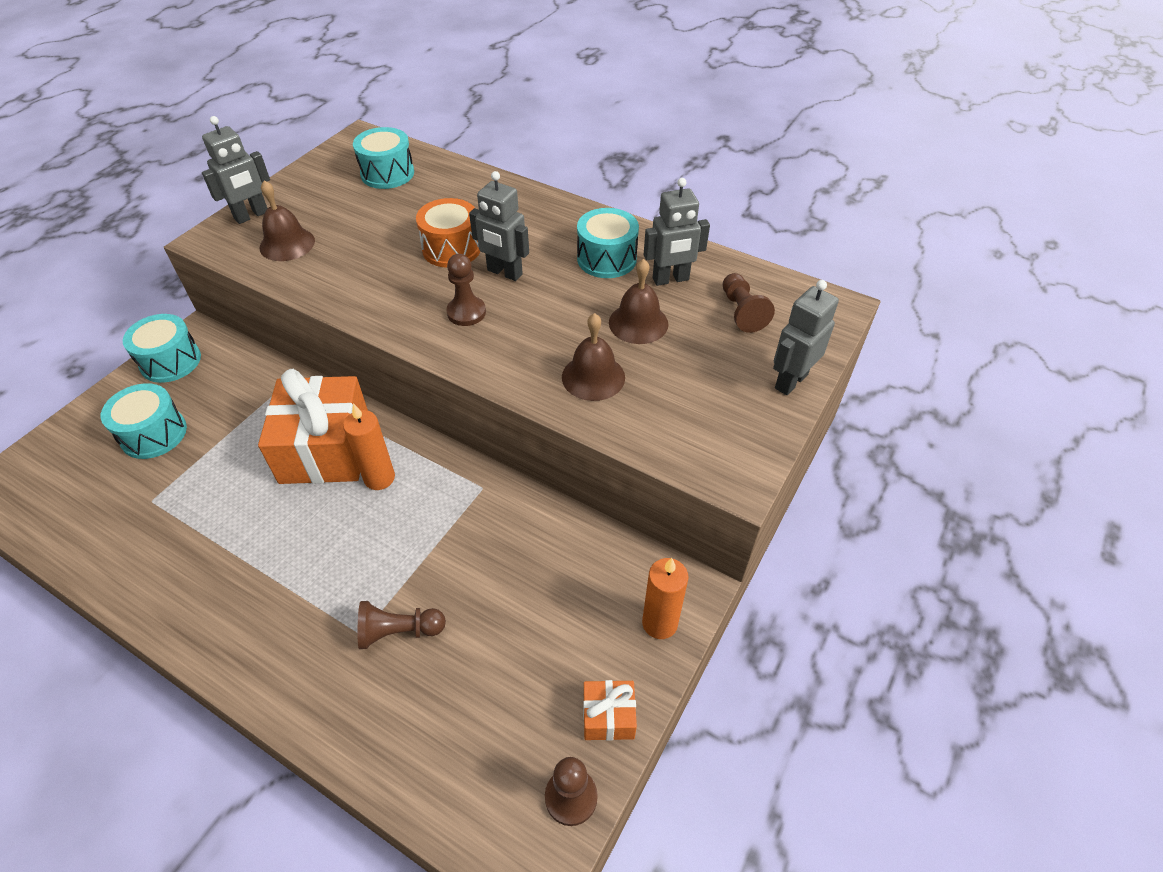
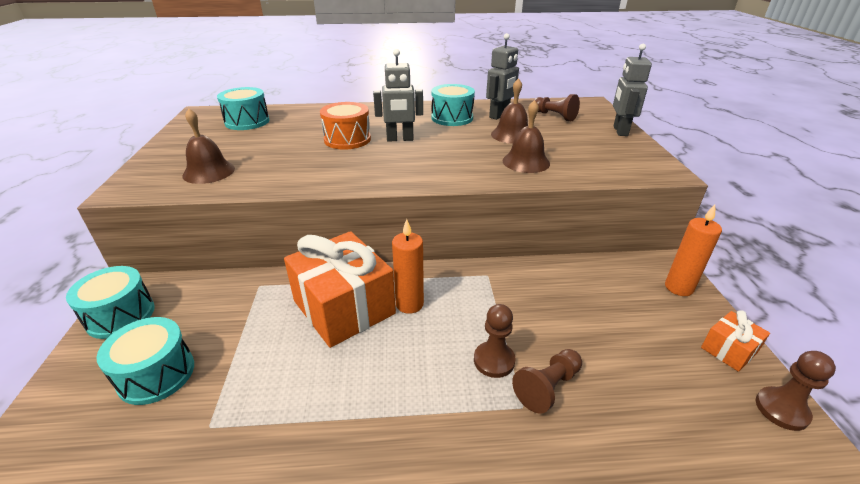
camera: 35 degrees left, 15 degrees down
grey robot [202,116,270,224] -> none
brown pawn [446,254,486,326] -> brown pawn moved to [474,304,516,378]

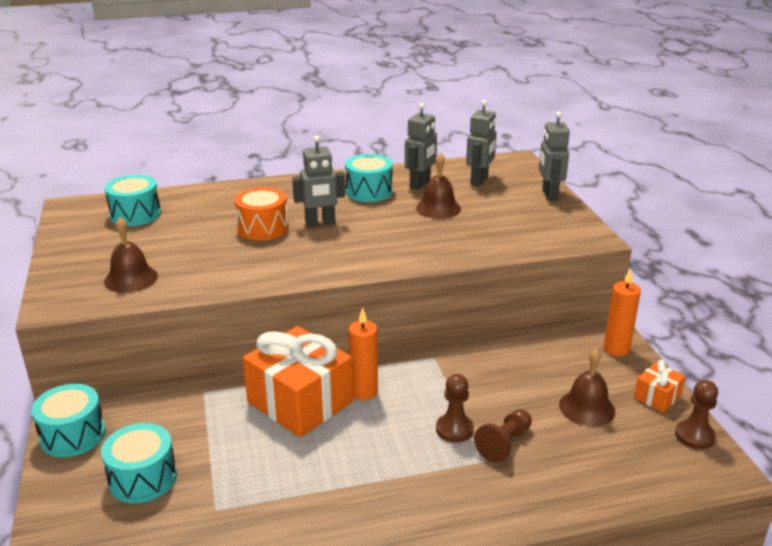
camera: 10 degrees left, 5 degrees down
brown bell [502,100,550,173] -> brown bell moved to [559,348,615,426]
brown pawn [532,94,580,121] -> grey robot [466,100,497,186]

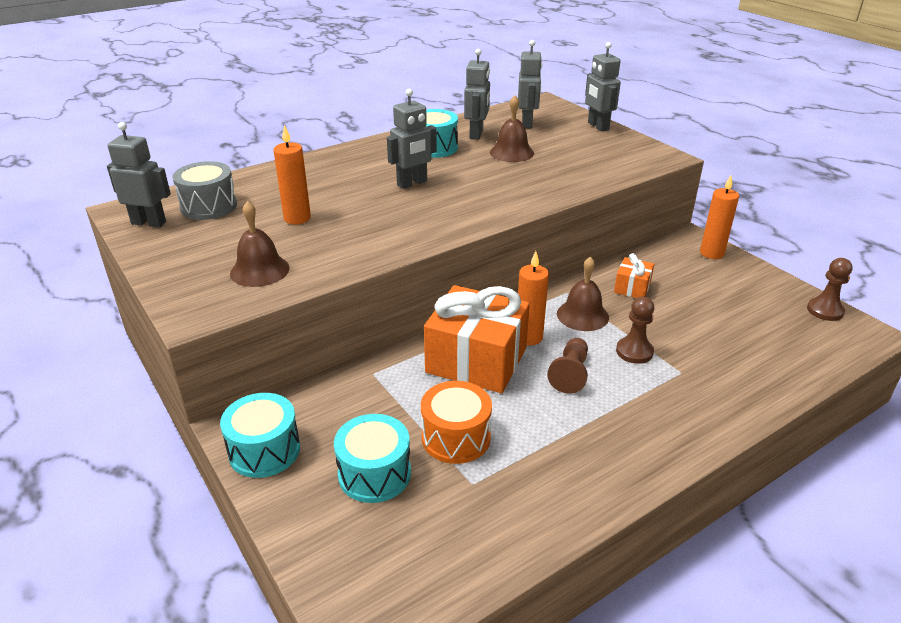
camera: 20 degrees left, 5 degrees up
turquoise drum [104,175,161,226] -> grey drum [172,161,237,220]
orange drum [234,187,288,241] -> orange drum moved to [421,381,492,464]
brown pawn [474,409,532,463] -> brown pawn moved to [547,338,588,394]
brown bell [559,348,615,426] -> brown bell moved to [557,256,609,331]
orange gift [634,360,685,413] -> orange gift moved to [614,253,654,298]
none -> grey robot [107,122,171,228]
none -> orange candle [273,125,311,224]

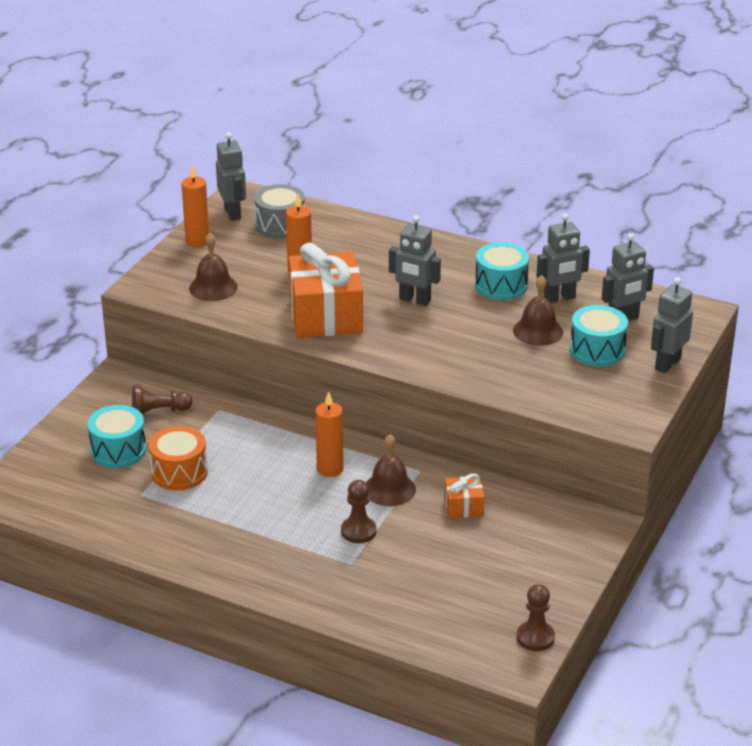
camera: 60 degrees right, 0 degrees up
turquoise drum [220,393,300,478] -> turquoise drum moved to [570,305,628,367]
orange gift [424,285,530,393] -> orange gift moved to [289,243,363,338]
brown pawn [547,338,588,394] -> brown pawn moved to [132,385,193,414]
orange candle [700,175,739,259] -> orange candle moved to [182,164,209,247]

